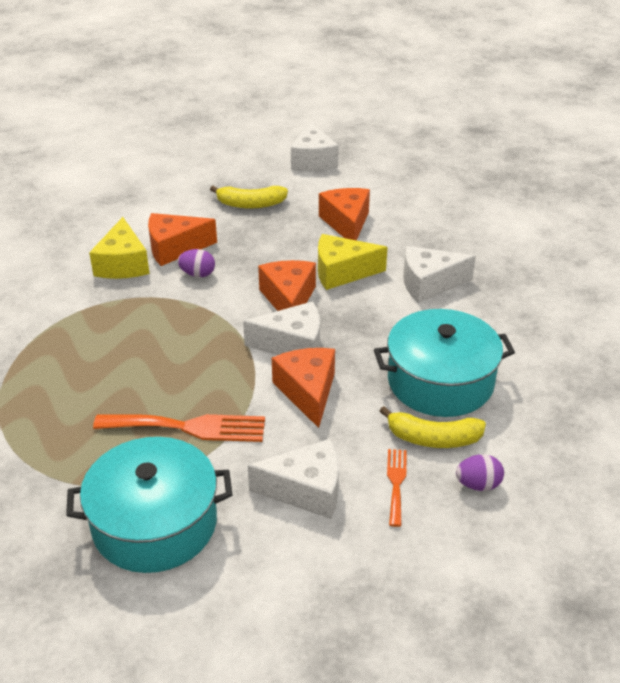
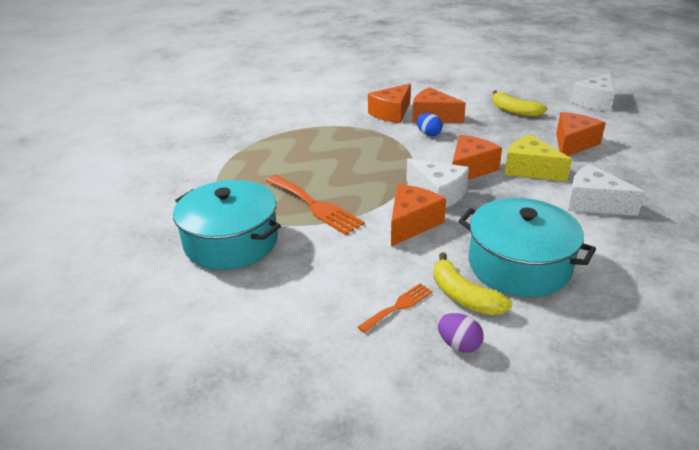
camera: 45 degrees right, 5 degrees down
yellow cheese [89,217,150,279] -> orange cheese [368,84,411,123]
purple egg [178,249,215,277] -> blue egg [417,113,442,136]
white cheese [247,439,339,519] -> none

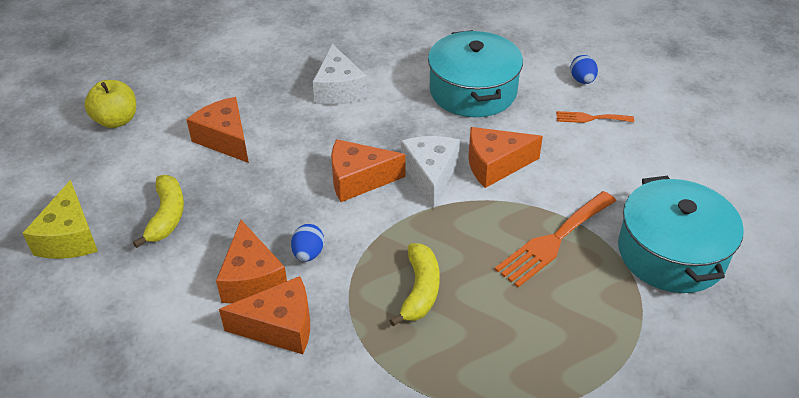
camera: 135 degrees left, 10 degrees up
orange fork [266,175,365,235] -> orange fork turned 135 degrees counterclockwise [495,191,616,287]
yellow banana [434,252,512,315] -> yellow banana moved to [389,243,440,327]
purple egg [438,313,484,353] -> blue egg [570,55,598,84]
yellow cheese [504,134,572,182] -> yellow cheese moved to [23,180,98,259]
orange cheese [556,112,606,156] -> orange cheese turned 60 degrees clockwise [186,97,249,163]
white cheese [571,73,615,112] -> none
none -> yellow apple [84,80,136,128]

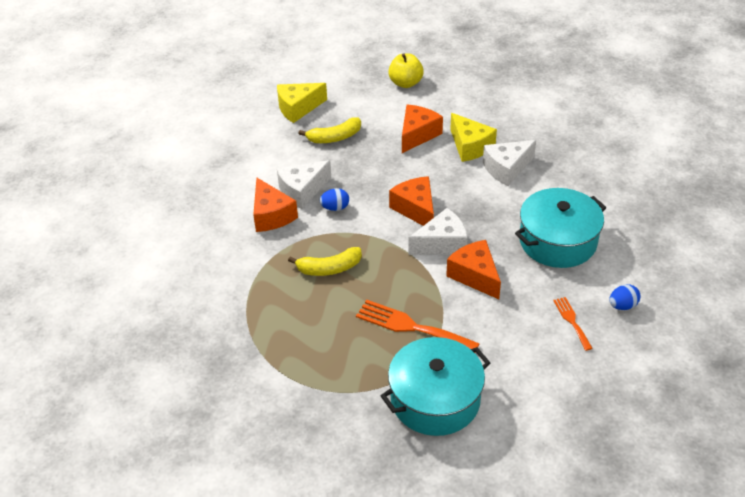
camera: 70 degrees right, 0 degrees up
orange cheese [216,220,287,303] -> white cheese [277,160,331,209]
none -> yellow cheese [450,113,497,162]

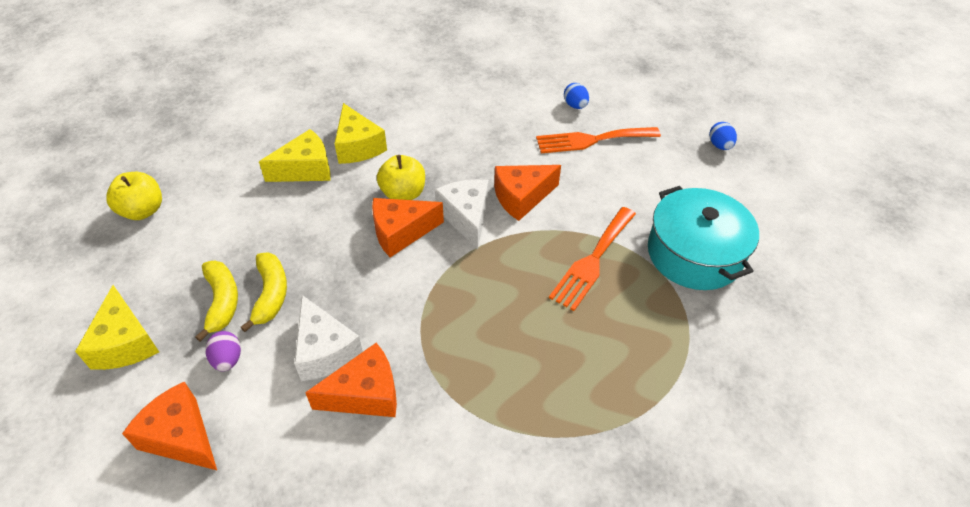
camera: 85 degrees left, 5 degrees up
yellow banana [288,247,362,276] -> yellow banana moved to [240,252,287,332]
blue egg [319,188,349,211] -> blue egg moved to [709,122,737,150]
orange cheese [402,105,443,153] -> orange cheese moved to [122,381,217,470]
white cheese [483,140,536,186] -> yellow cheese [334,103,387,164]
turquoise pot [515,188,607,268] -> none
orange fork [553,297,593,351] -> orange fork [536,127,661,154], size x1.81
none -> purple egg [206,331,241,371]
none -> yellow apple [377,155,425,200]

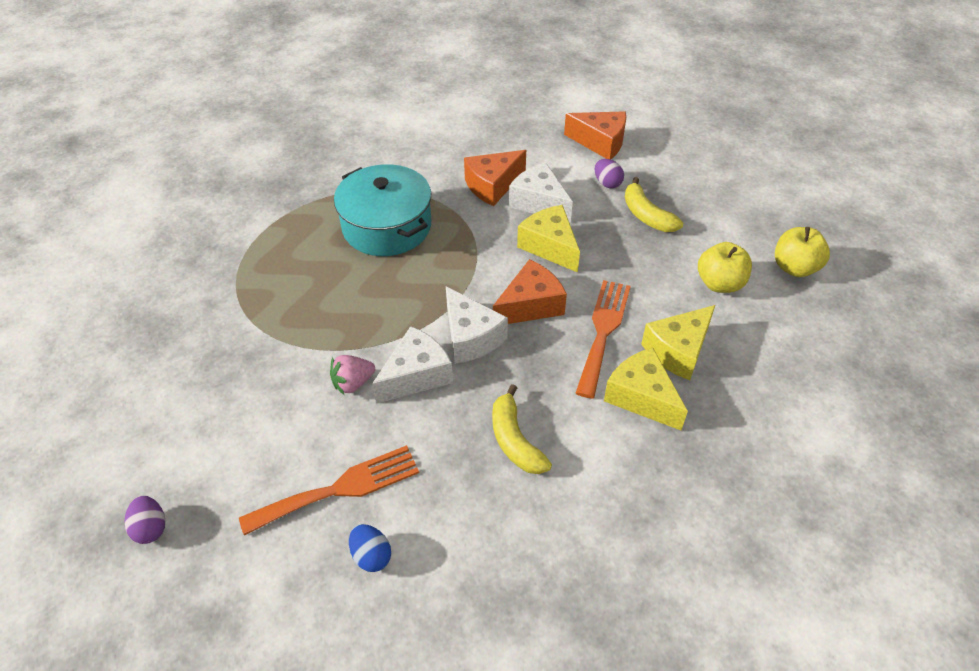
camera: 165 degrees right, 0 degrees up
yellow cheese [75,285,159,370] -> yellow cheese moved to [517,205,580,272]
yellow banana [240,252,287,332] -> yellow banana moved to [492,384,552,474]
yellow apple [377,155,425,200] -> yellow apple moved to [698,242,752,293]
orange cheese [494,165,561,221] -> white cheese [372,326,453,404]
orange fork [549,207,636,311] -> orange fork moved to [576,280,631,399]
turquoise pot [648,186,759,290] -> turquoise pot moved to [334,164,431,256]
blue egg [709,122,737,150] -> purple egg [125,496,165,544]
none -> pink strawberry [330,355,375,395]

